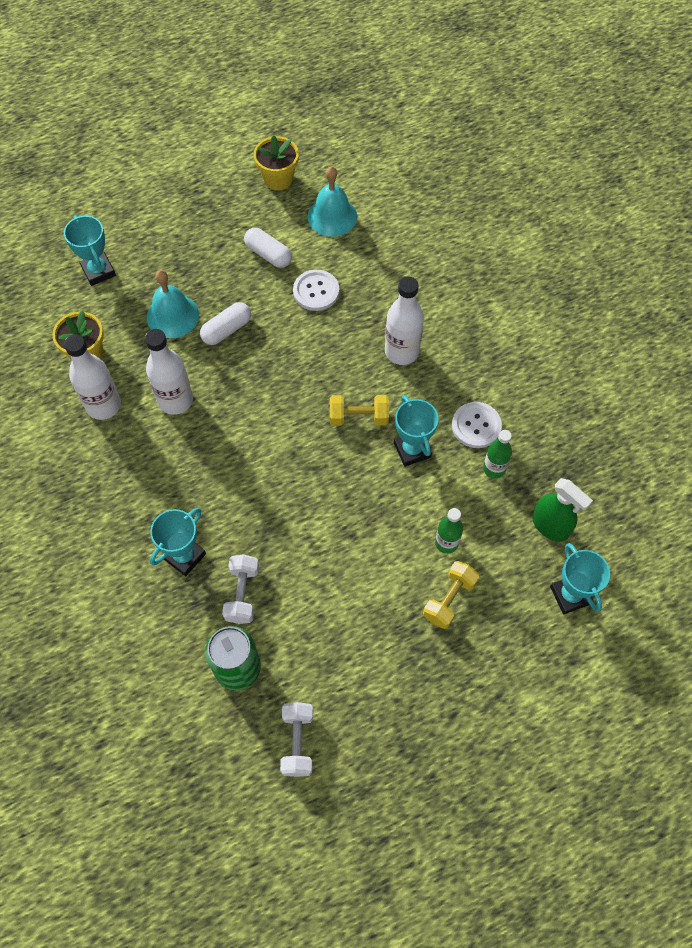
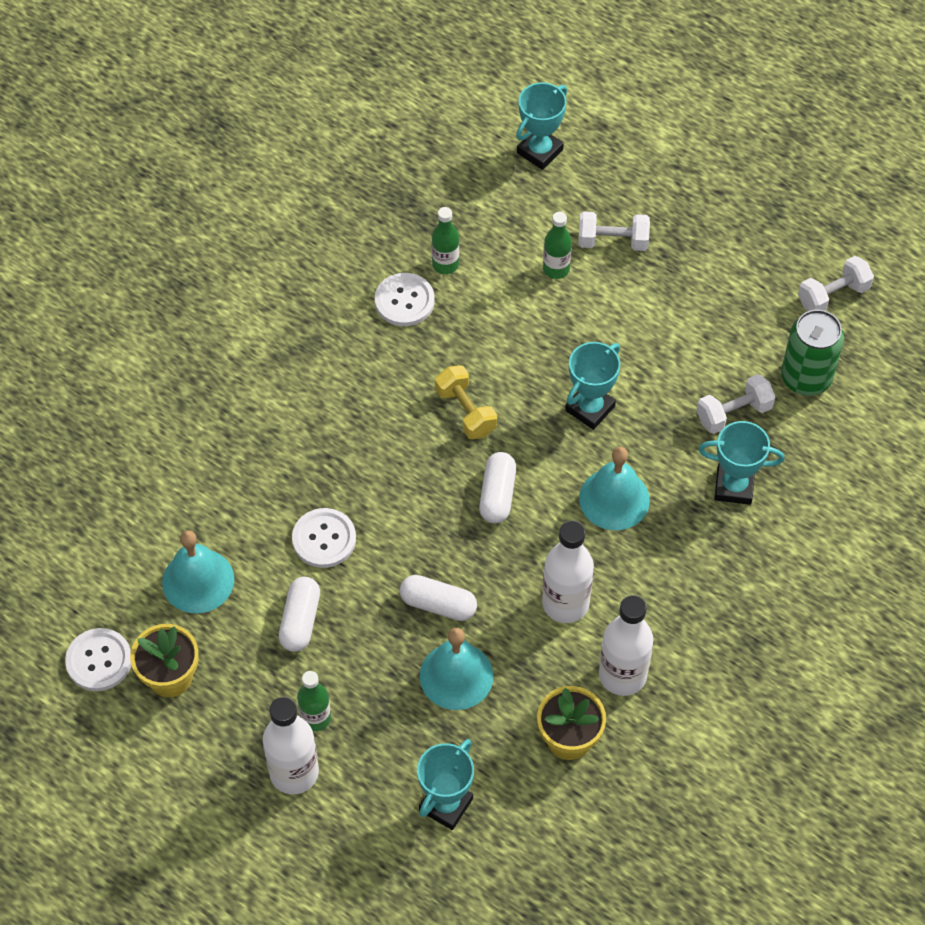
camera: 120 degrees left, 5 degrees down
white bottle [385,276,424,365] -> white bottle moved to [263,697,319,794]
turquoise trophy [394,395,438,467] -> turquoise trophy moved to [565,342,620,430]
yellow dumbbell [423,561,479,629] -> white dumbbell [578,211,650,251]
green spray bottle [532,478,593,542] -> none
none -> white button [65,628,131,691]
none -> green bottle [297,671,331,731]
none -> white capsule [479,452,516,524]
none -> turquoise bell [579,447,650,530]

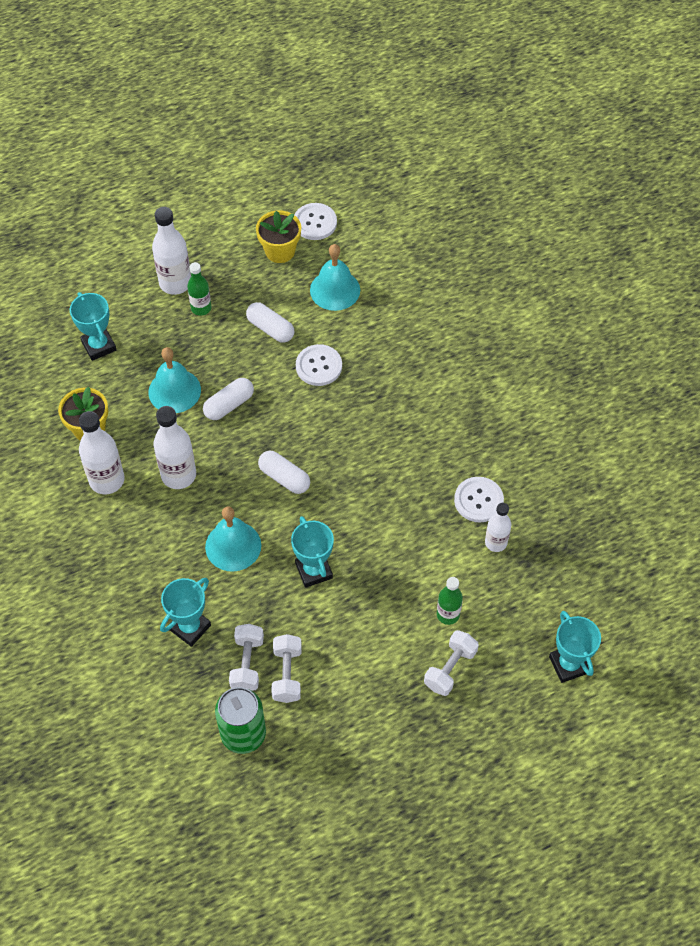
camera: 120 degrees right, 0 degrees up
green bottle [431,207,459,274] -> white bottle [485,503,511,552]
yellow dumbbell [435,365,497,440] -> none
white dumbbell [798,256,874,311] -> white dumbbell moved to [271,634,302,703]

